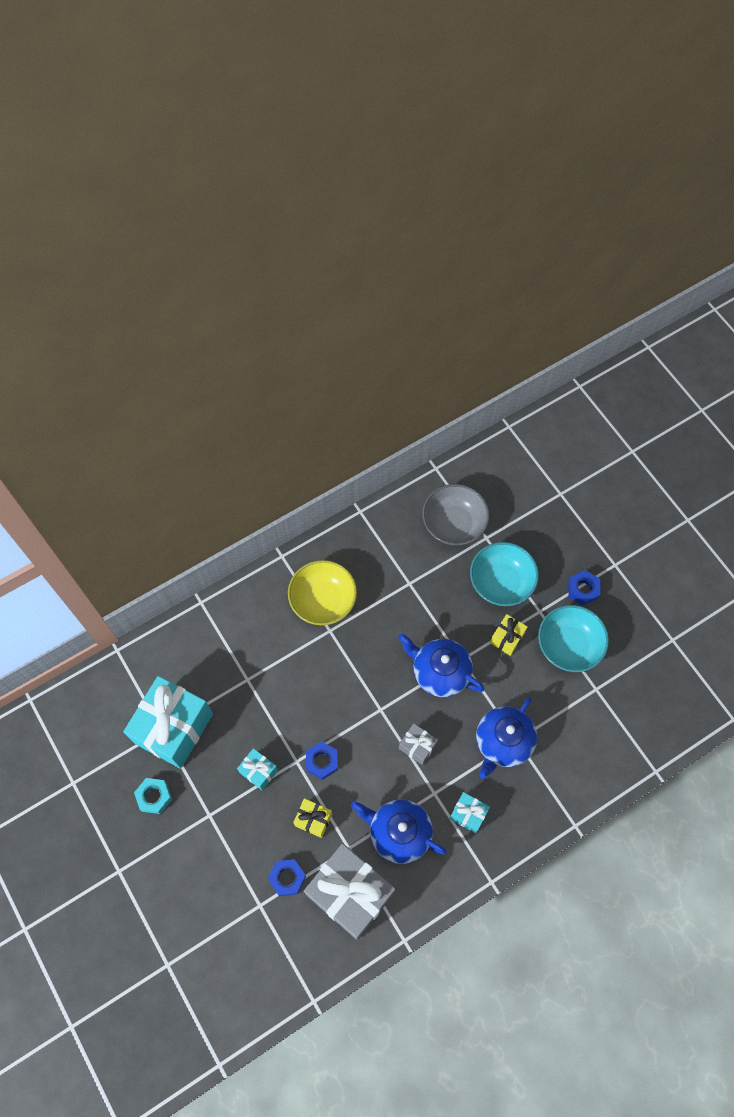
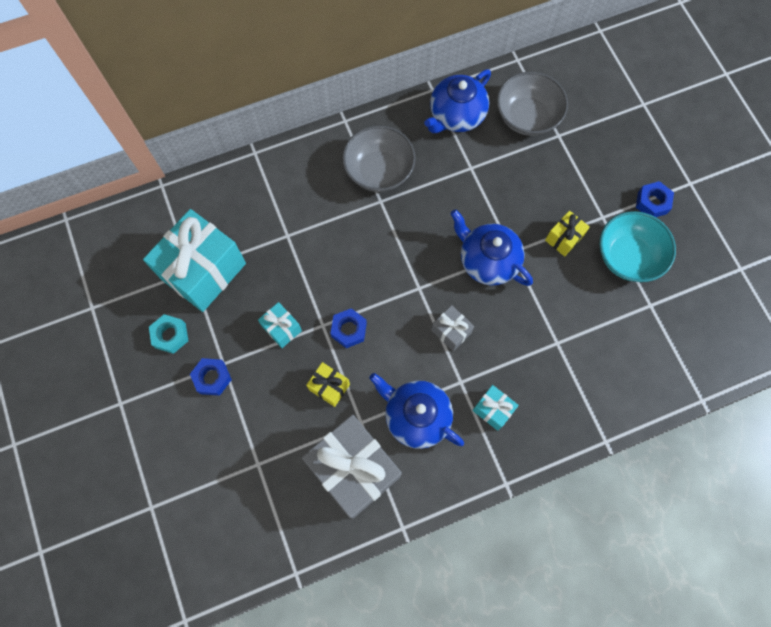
camera: 10 degrees right, 5 degrees up
blue nut [268,859,306,896] -> blue nut moved to [190,358,232,396]
yellow bowl [288,560,357,625] -> grey bowl [342,125,416,192]
turquoise bowl [470,542,539,606] -> none
blue teapot [476,697,537,779] -> blue teapot moved to [424,69,491,133]

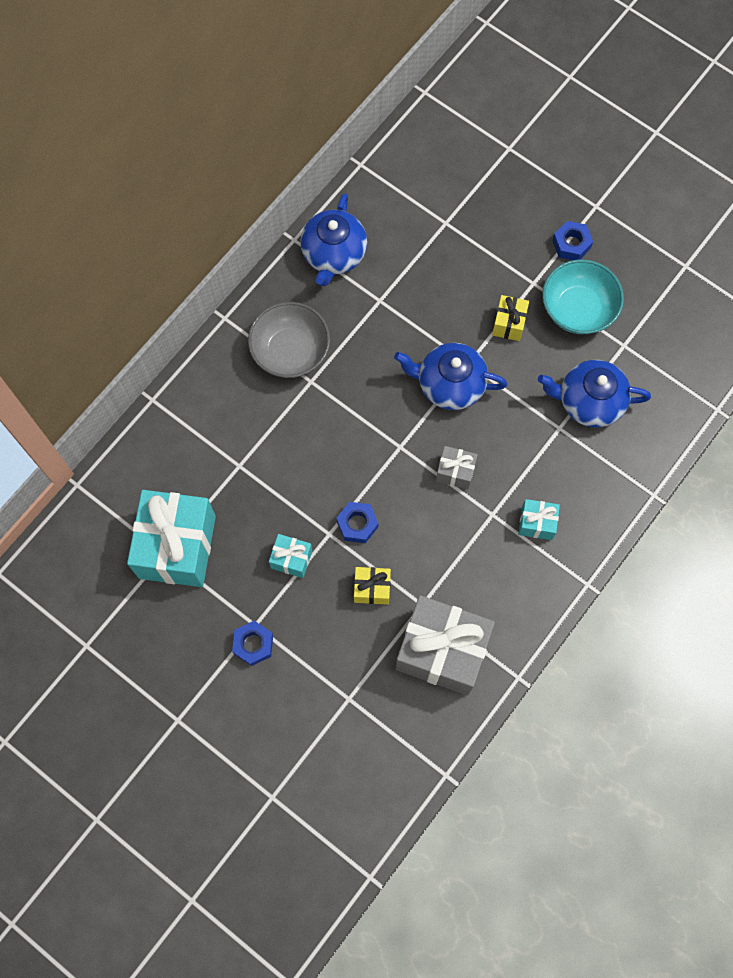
camera: 30 degrees left, 0 degrees up
turquoise nut [149,314,188,354] -> none
blue teapot [369,373,464,449] -> blue teapot moved to [538,360,651,427]
grey bowl [497,72,568,136] -> none

